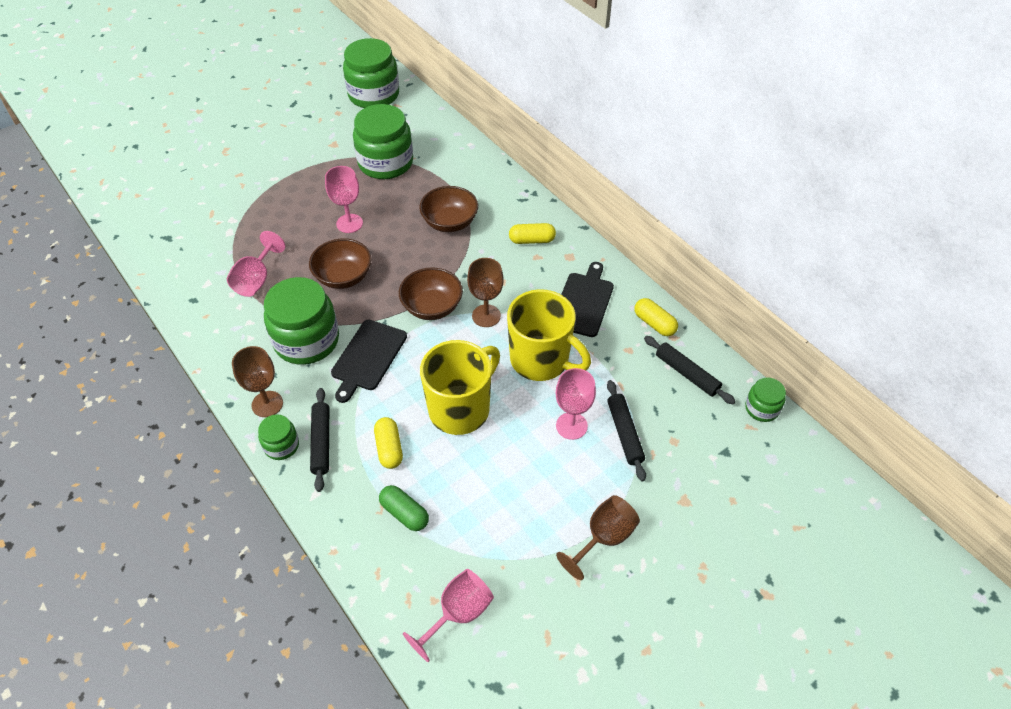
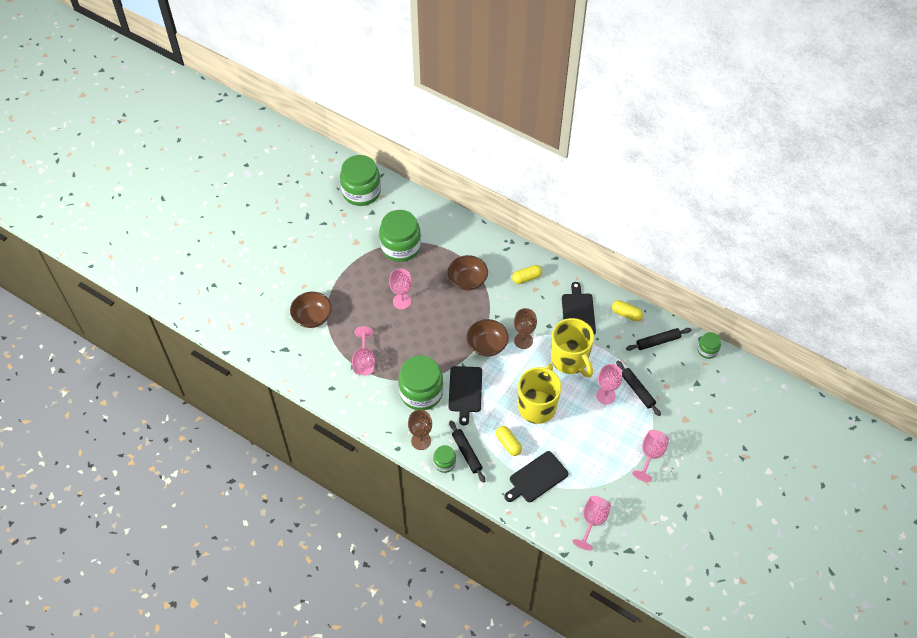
camera: 20 degrees left, 5 degrees up
brown bowl [309,239,372,289] -> brown bowl moved to [290,292,332,328]
green capsule [379,485,429,531] -> black cutting board [505,451,569,502]
yellow mug [507,289,591,381] -> yellow mug turned 45 degrees clockwise [551,318,594,378]
brown goblet [556,495,640,580] -> pink goblet [632,430,669,482]
black rolling pin [644,336,736,404] -> black rolling pin turned 45 degrees counterclockwise [626,328,691,351]

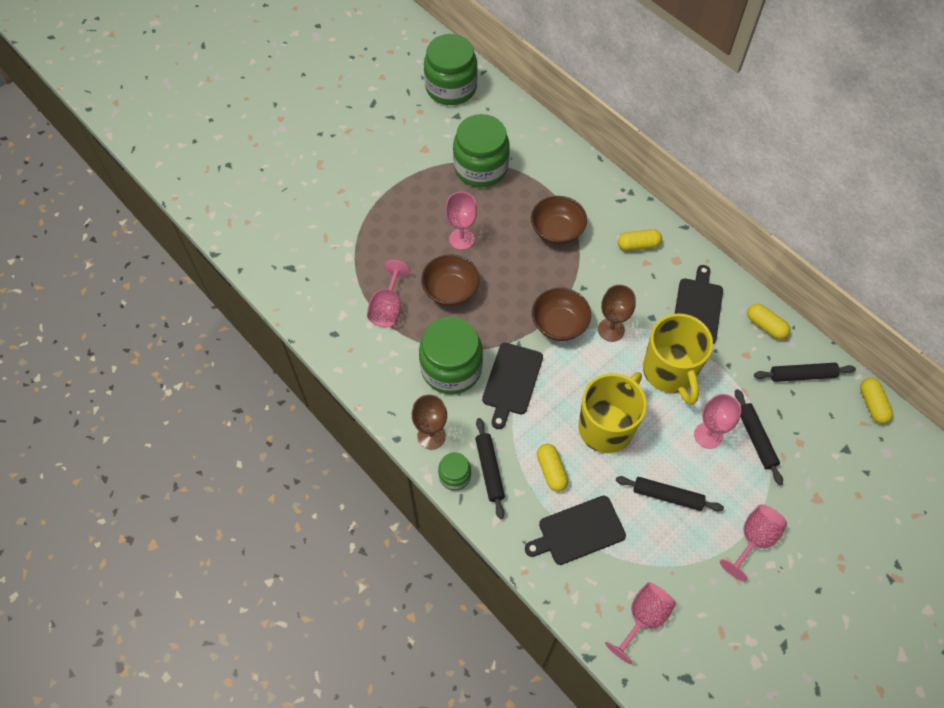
camera: 15 degrees right, 5 degrees up
brown bowl [290,292,332,328] -> brown bowl moved to [421,254,480,306]
green jar [697,332,721,359] -> yellow capsule [860,378,893,424]
none -> black rolling pin [616,476,724,512]

